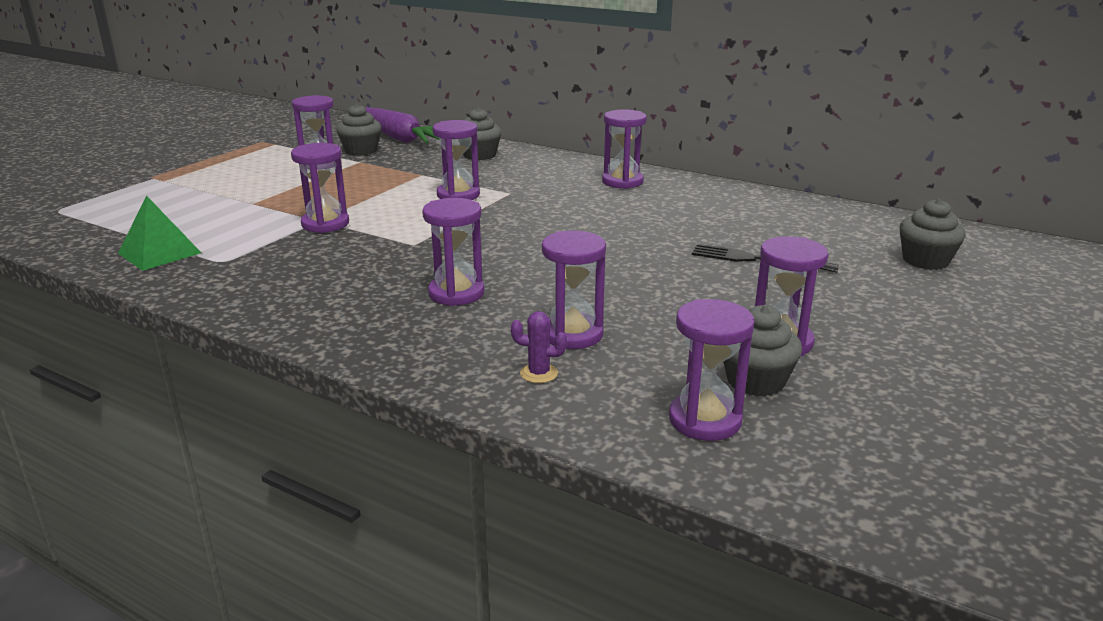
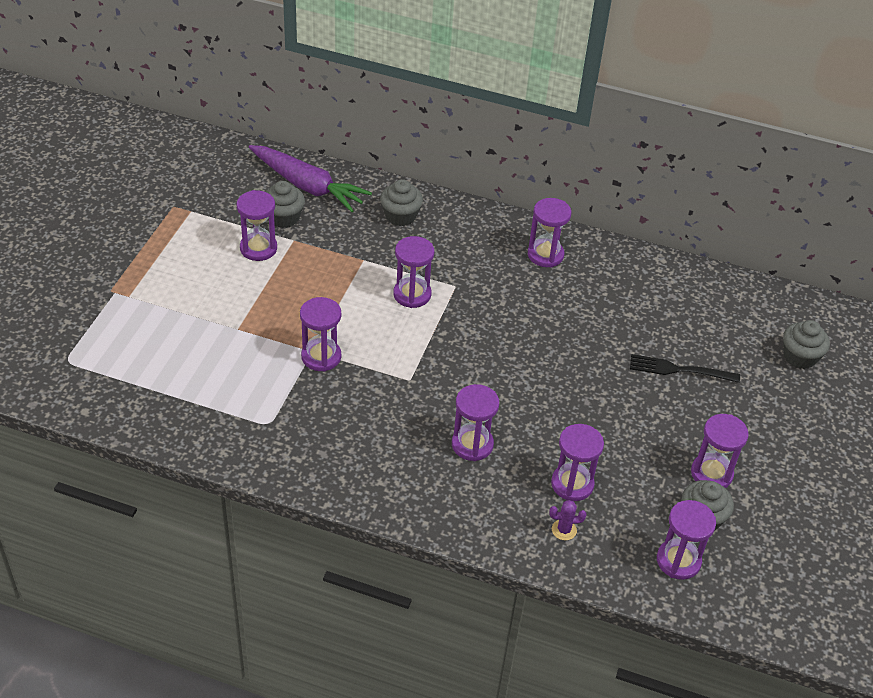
camera: 15 degrees left, 20 degrees up
green pyramid [118,196,201,271] -> none

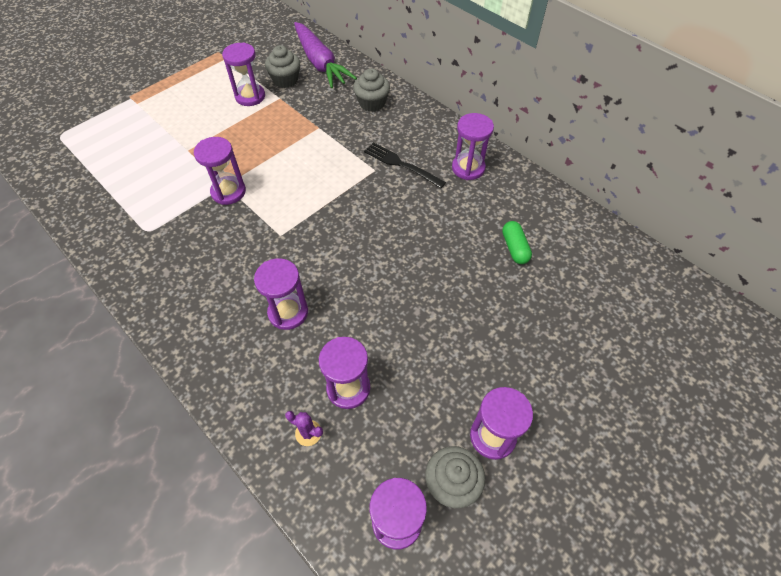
camera: 30 degrees right, 10 degrees up
purple hourglass [393,236,435,308] -> none
black fork [630,354,740,383] -> black fork moved to [364,142,446,188]
grey cupcake [783,320,830,369] -> none
none -> green capsule [502,221,532,264]

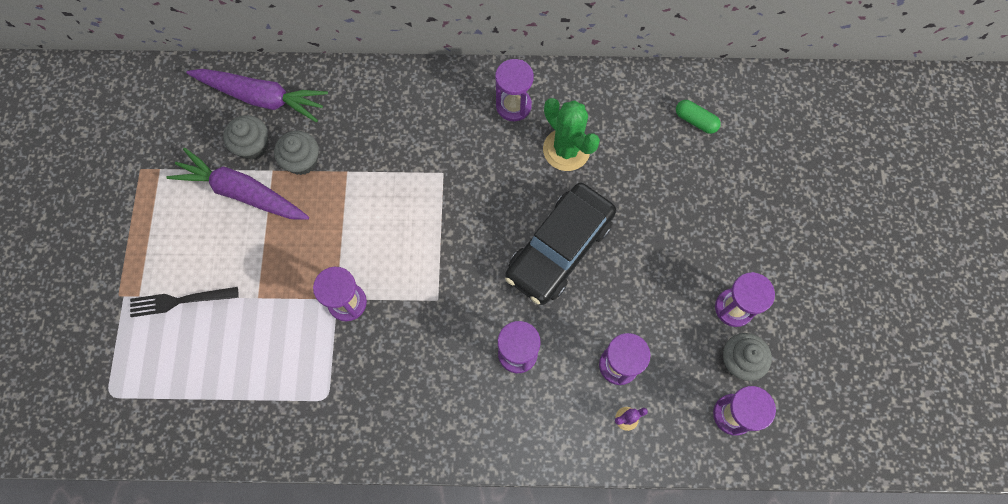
camera: 45 degrees left, 15 degrees up
purple hourglass [222,42,265,106] -> purple carrot [166,148,309,220]
grey cupcake [353,68,390,112] -> grey cupcake moved to [274,131,319,175]
black fork [364,142,446,188] -> black fork moved to [130,287,238,317]
green capsule [502,221,532,264] -> green capsule moved to [676,100,721,134]
none -> black car [505,183,616,305]
none -> green cactus [543,98,600,171]

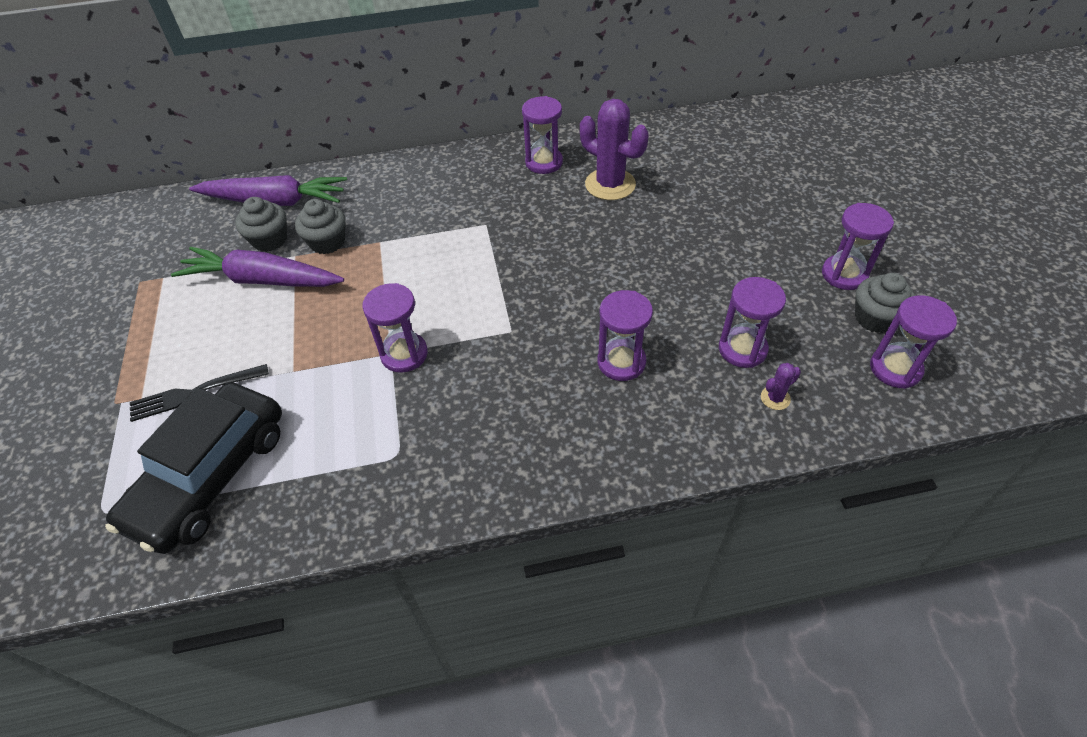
camera: 10 degrees left, 20 degrees down
black car [505,183,616,305] -> black car moved to [105,382,282,554]
green cactus [543,98,600,171] -> purple cactus [580,99,649,200]
green capsule [676,100,721,134] -> none

